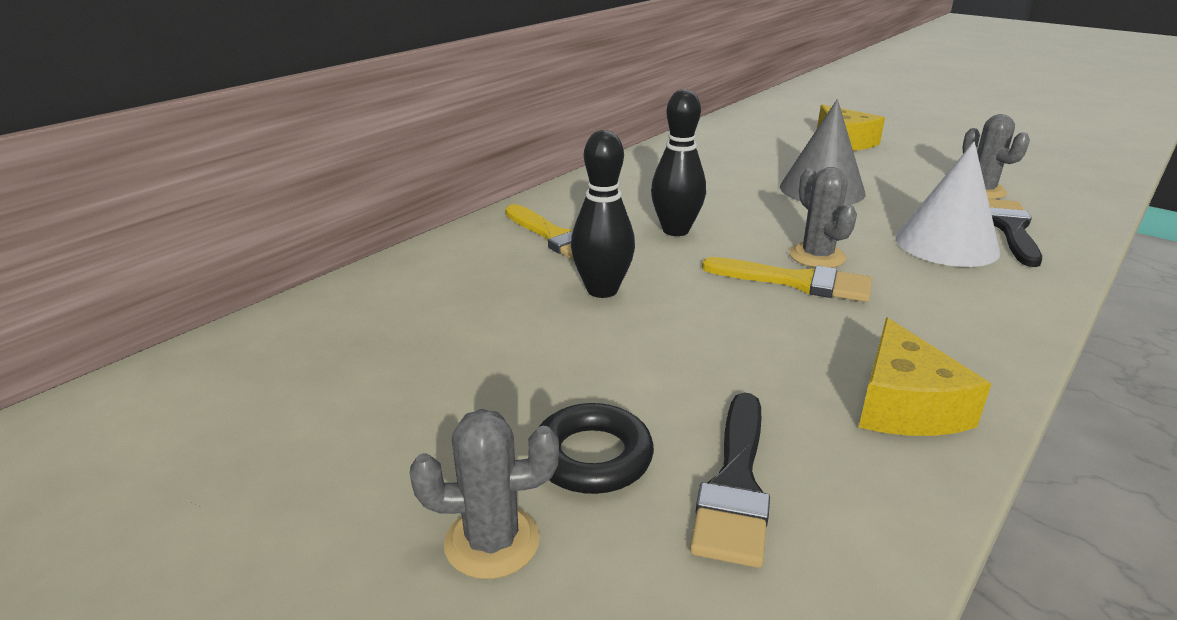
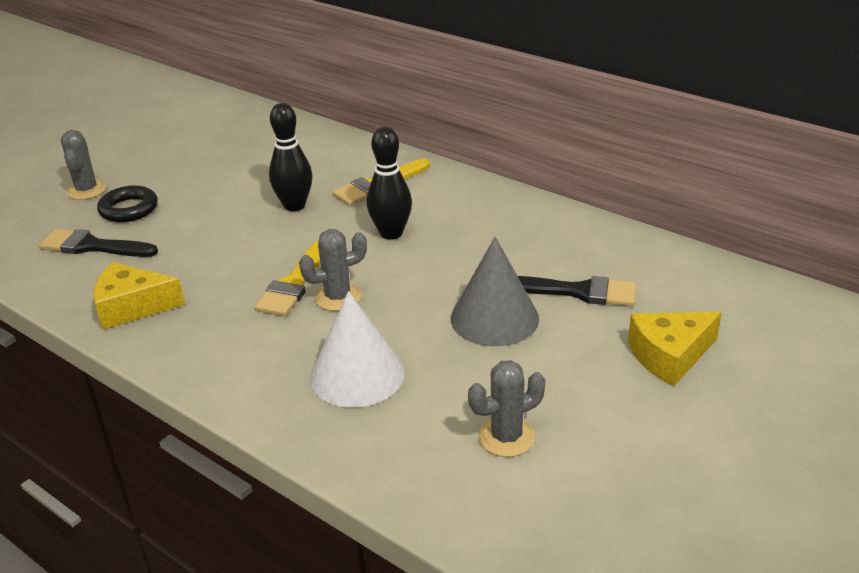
camera: 90 degrees right, 5 degrees up
black brush [988,199,1042,267] -> black brush moved to [518,276,636,306]

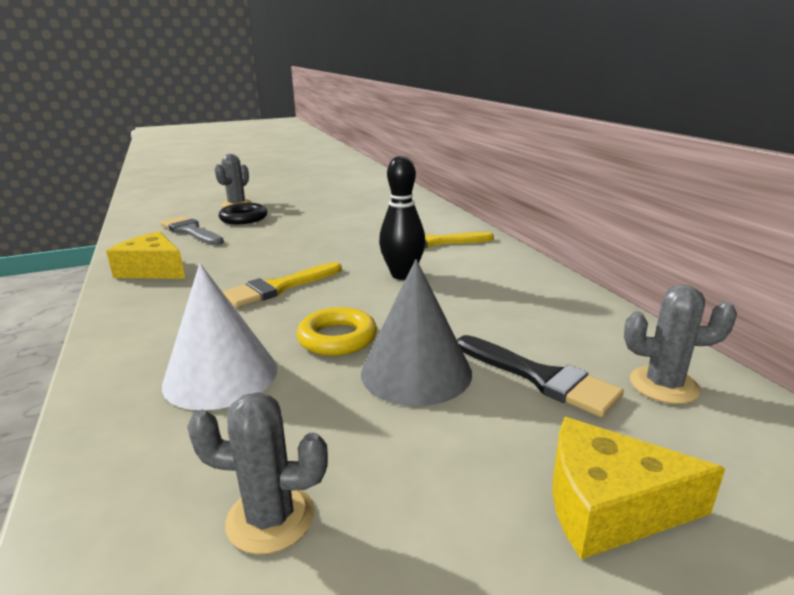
camera: 30 degrees right, 10 degrees down
black brush [39,229,158,257] -> grey brush [161,216,224,245]
black bowling pin [269,103,312,211] -> none
grey cactus [299,229,367,311] -> grey cactus moved to [624,285,737,404]
none -> yellow ring [297,307,377,356]

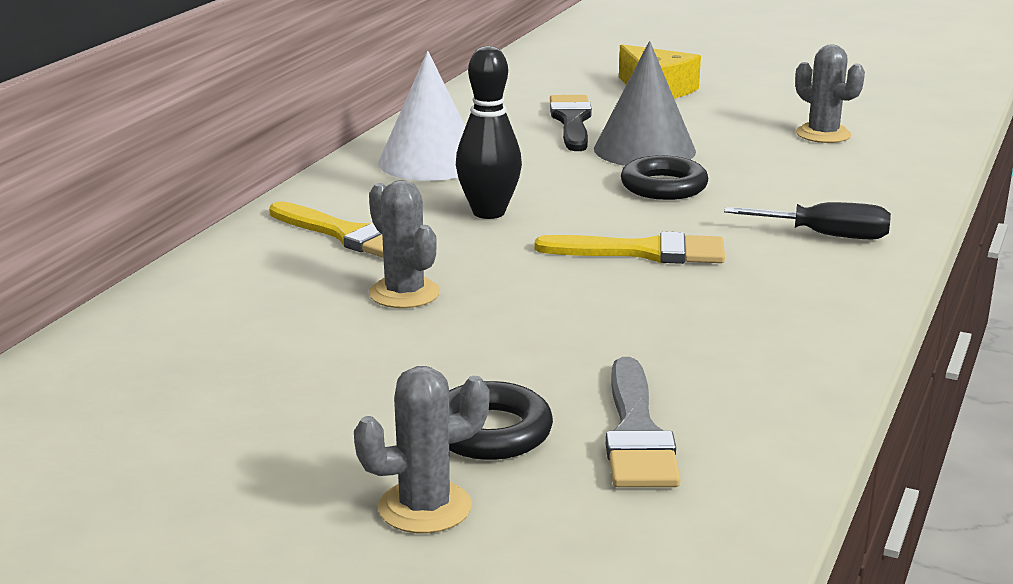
camera: 135 degrees left, 0 degrees up
yellow cheese [106,231,186,279] -> none
white cone [162,263,277,410] -> white cone moved to [378,51,466,181]
yellow ring [297,307,377,356] -> black ring [621,155,708,200]
grey cactus [624,285,737,404] -> grey cactus moved to [369,180,440,308]
none -> black screwdriver [724,202,891,240]

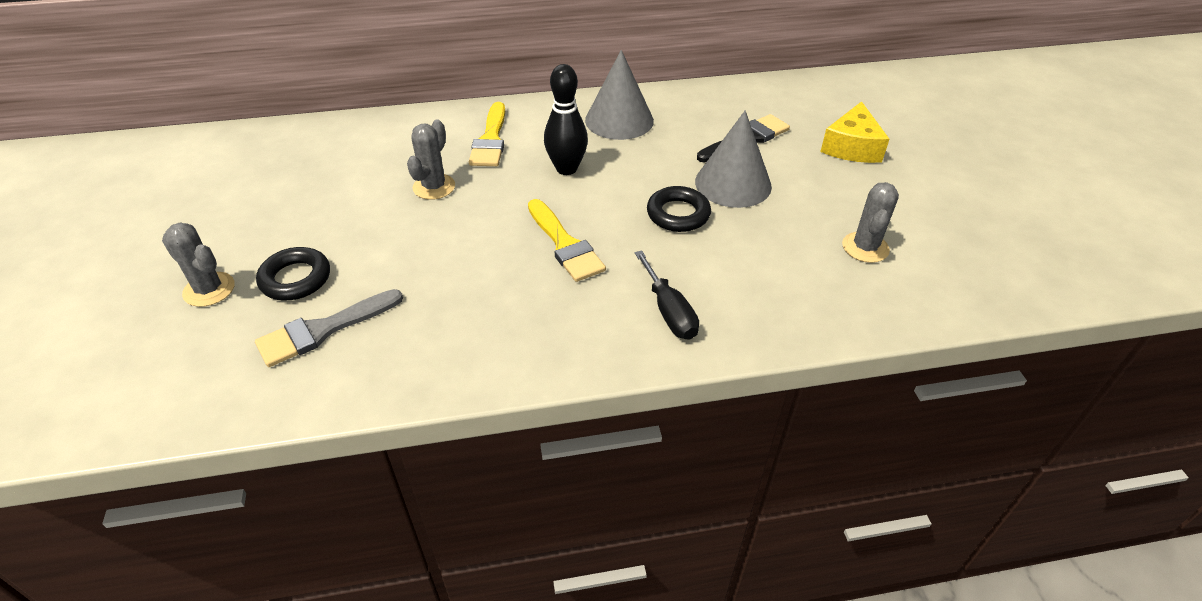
camera: 55 degrees right, 20 degrees up
white cone [378,51,466,181] -> grey cone [585,50,654,140]

